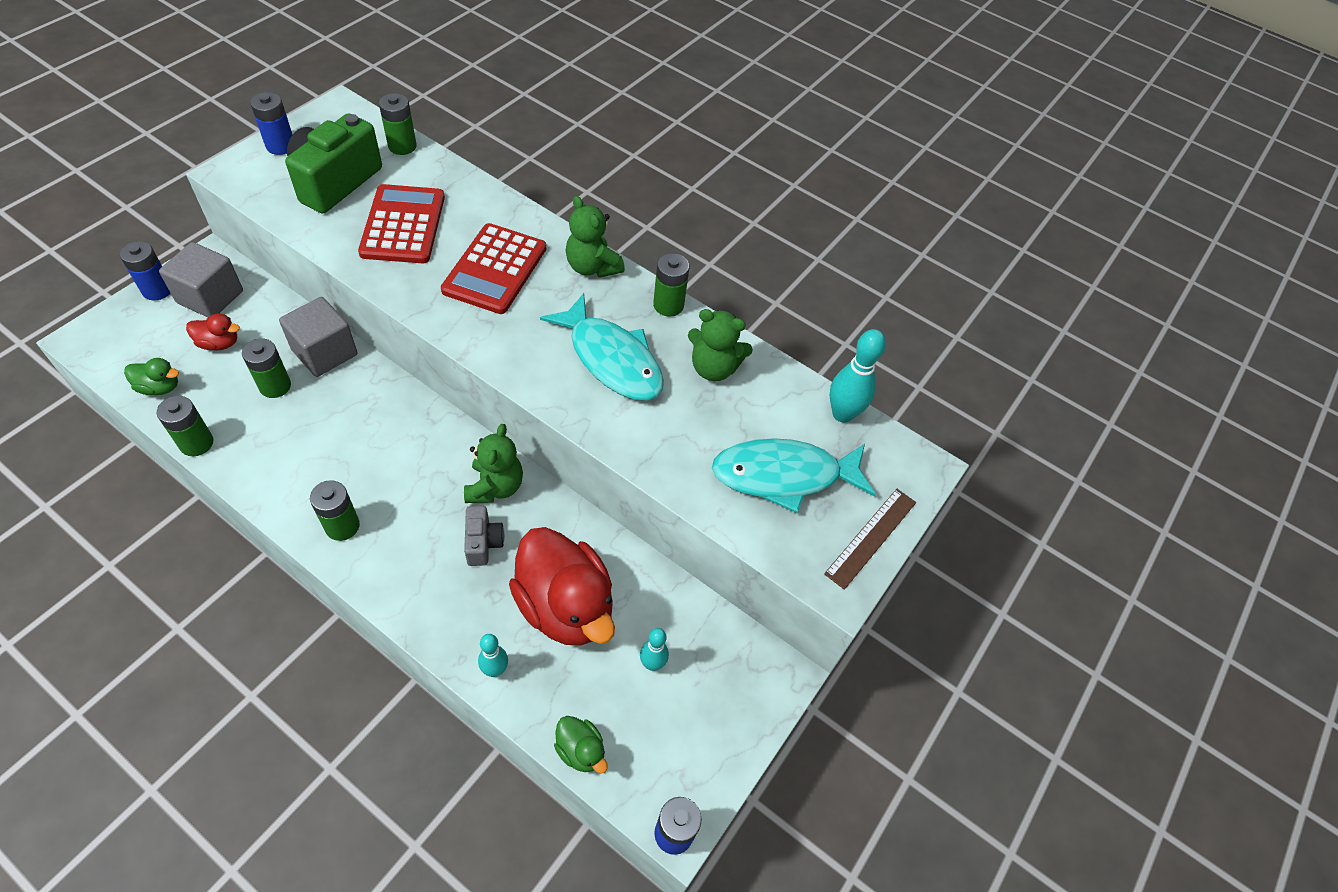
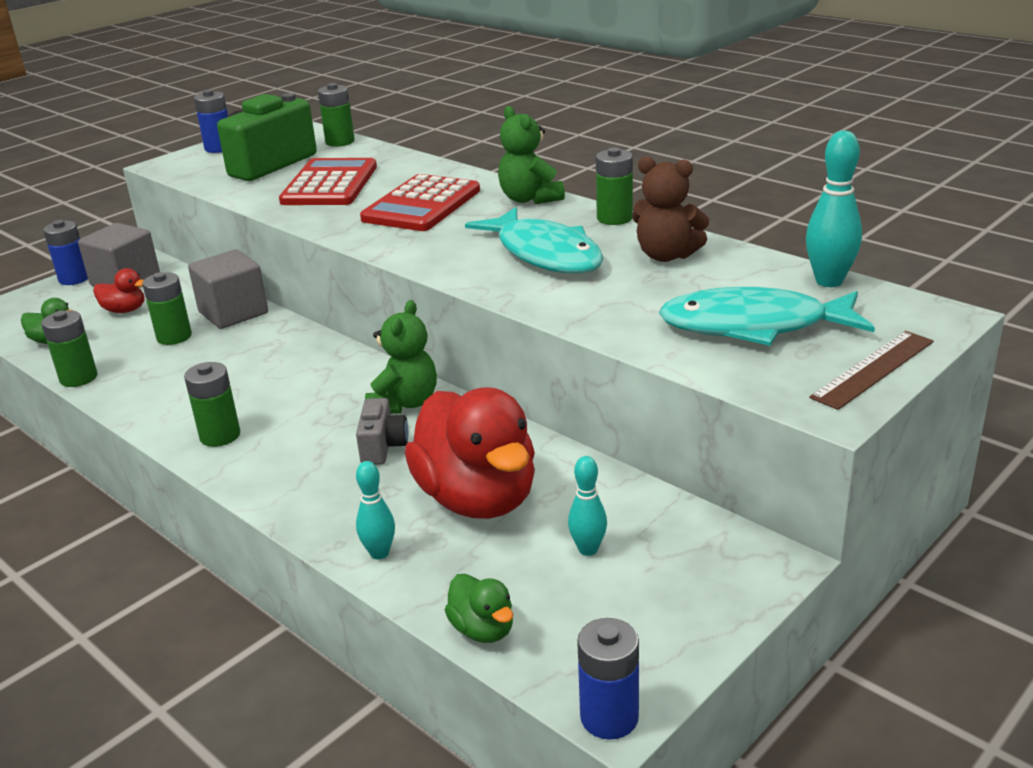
camera: 15 degrees right, 25 degrees down
green teddy bear [688,309,753,381] -> brown teddy bear [632,156,709,262]

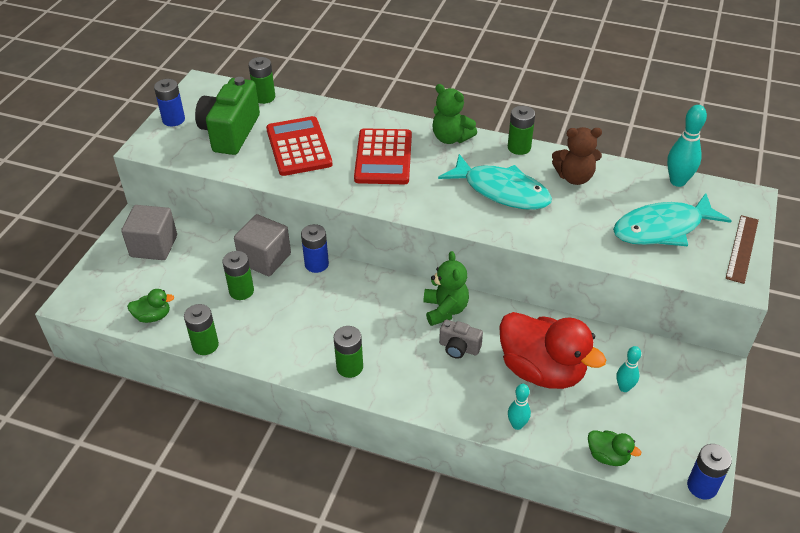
camera: 25 degrees left, 15 degrees up
blue battery [43,220,88,285] -> blue battery moved to [301,224,329,273]
red duck [93,268,144,313] -> none
grey camera [356,398,408,465] -> grey camera turned 135 degrees clockwise [439,320,483,359]

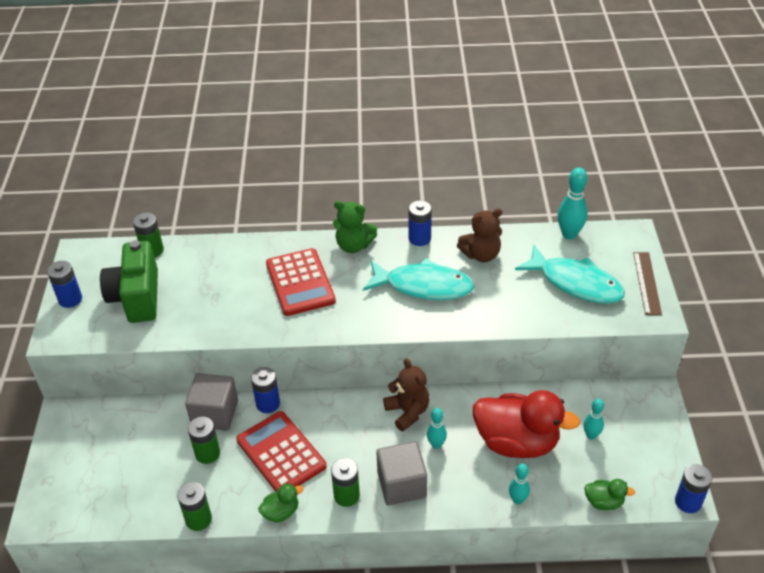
camera: 20 degrees left, 0 degrees up
grey cube [121,205,177,260] -> grey cube moved to [376,441,427,505]
green duck [127,289,174,323] -> green duck moved to [258,483,303,523]
red calculator [266,116,333,176] -> red calculator moved to [236,411,327,492]
green teddy bear [423,251,469,326] -> brown teddy bear [383,358,430,431]
grey camera [439,320,483,359] -> turquoise bowling pin [427,408,447,449]
green battery [508,106,535,155] -> blue battery [408,200,432,246]
turquoise fish [613,193,732,247] -> turquoise fish turned 105 degrees counterclockwise [515,245,625,304]

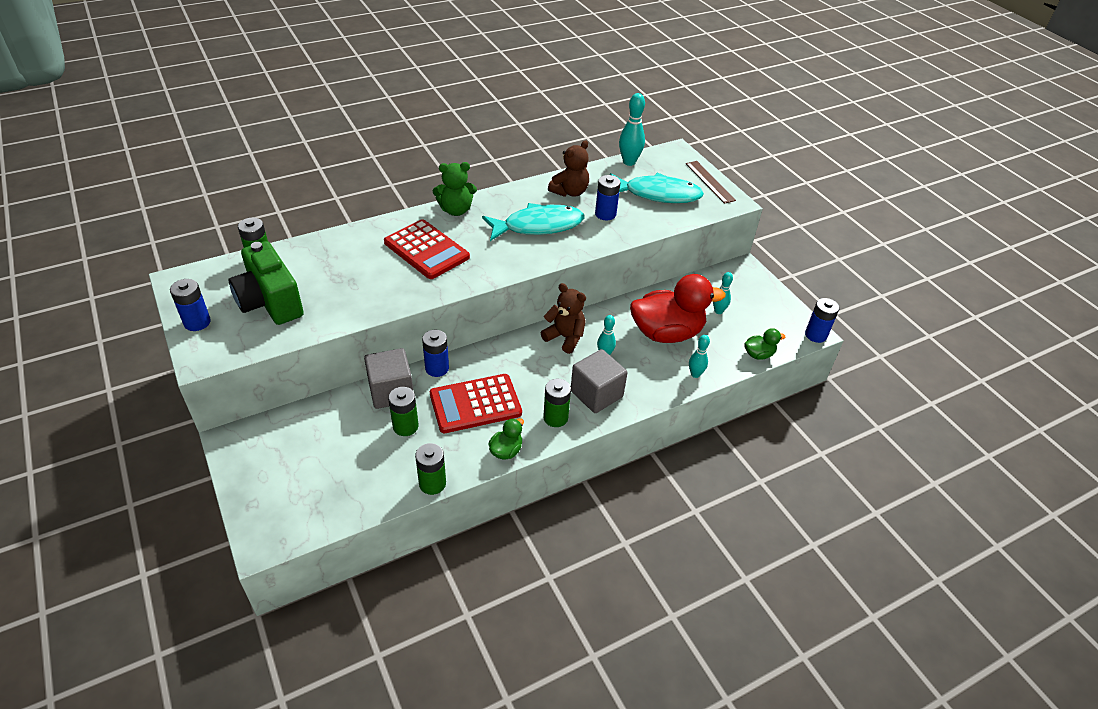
camera: 30 degrees left, 0 degrees up
red calculator [236,411,327,492] -> red calculator turned 45 degrees counterclockwise [430,374,522,433]
blue battery [408,200,432,246] -> blue battery moved to [595,175,621,220]

